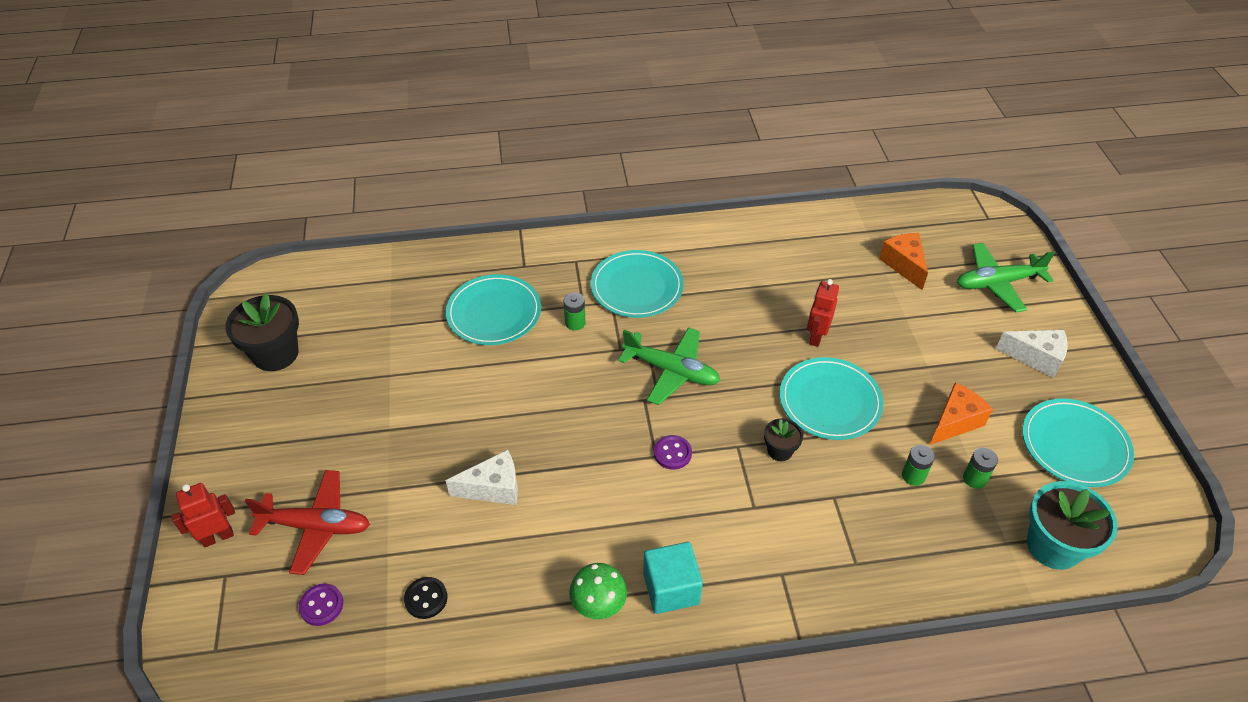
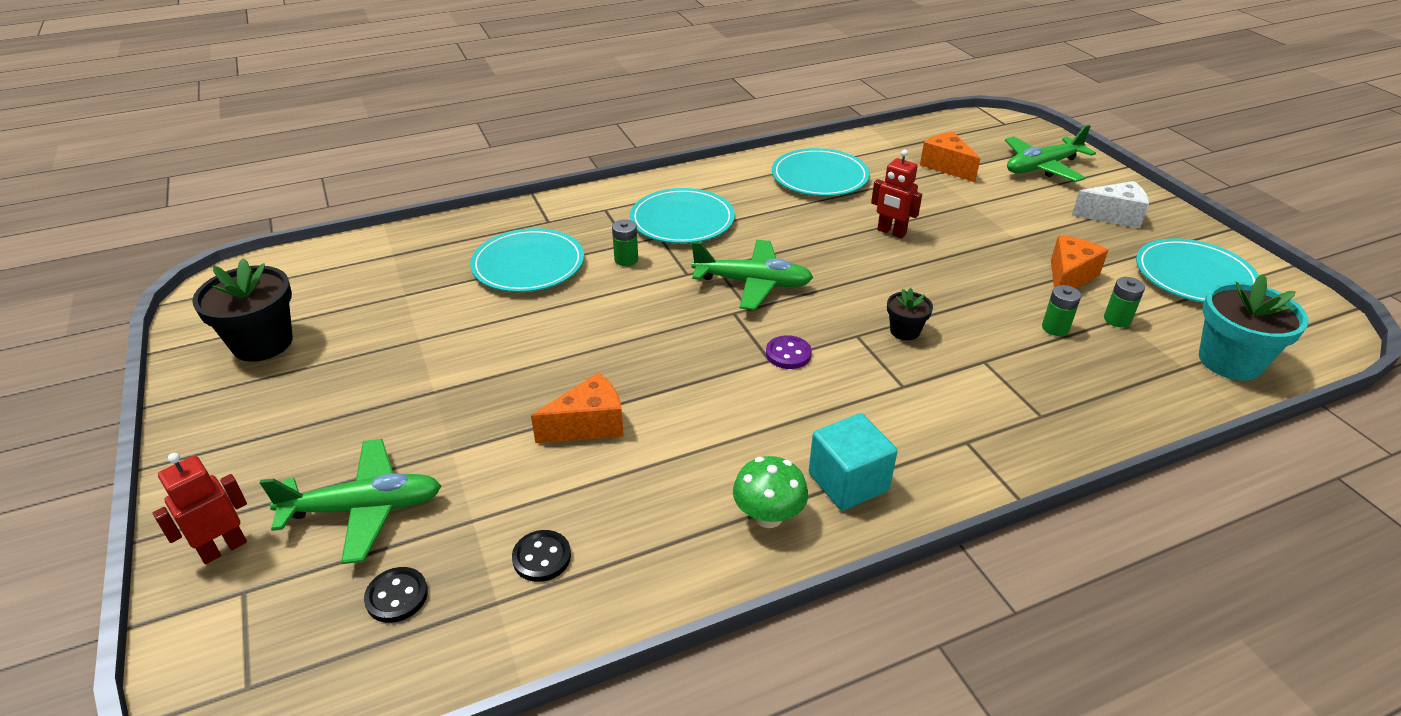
camera: 15 degrees left, 10 degrees down
red plane [245,470,370,575] -> green plane [260,439,441,564]
purple button [299,584,343,626] -> black button [364,567,428,623]
white cheese [446,450,518,505] -> orange cheese [531,372,624,443]
turquoise plate [780,357,884,440] -> turquoise plate moved to [772,148,870,196]
red robot [807,279,839,347] -> red robot turned 60 degrees counterclockwise [871,150,922,238]

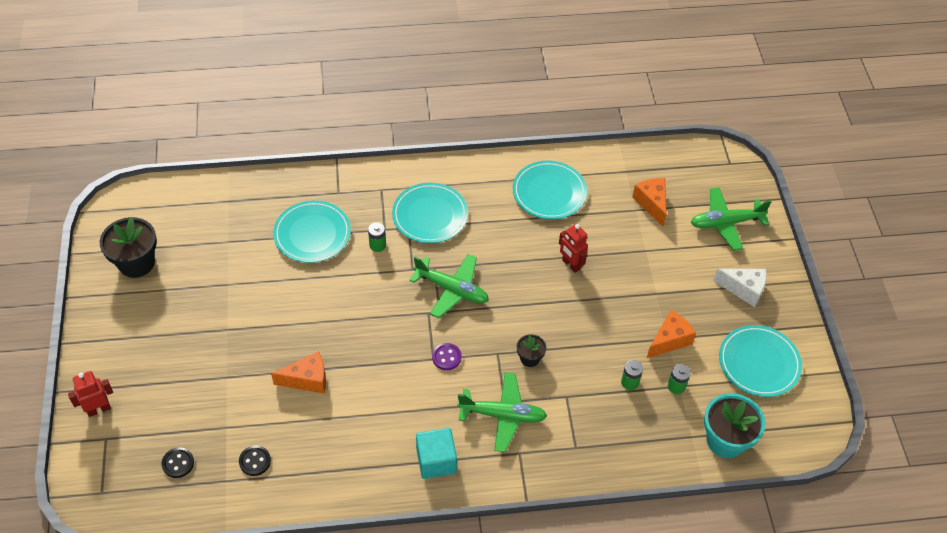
camera: 15 degrees right, 15 degrees up
green plane [260,439,441,564] -> green plane moved to [457,372,547,452]
green mushroom [733,456,808,528] -> none

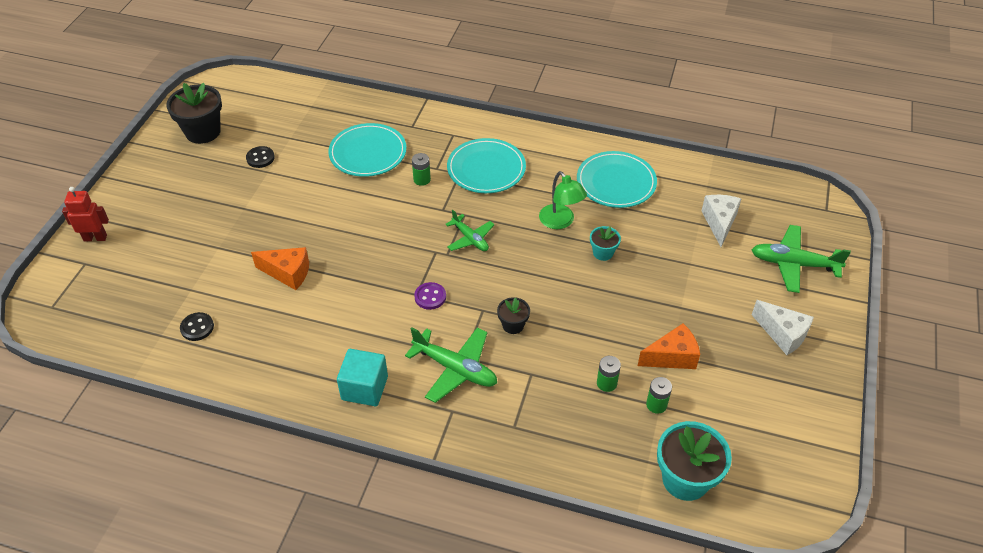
camera: 25 degrees right, 5 degrees down
black button [162,447,194,478] -> black button moved to [246,146,275,168]
green plane [409,254,489,319] -> green plane [445,210,495,251], size x0.63
red robot [559,224,588,273] -> turquoise flower pot [590,226,621,261]
orange cheese [632,178,666,227] -> white cheese [701,195,741,247]
turquoise plate [719,325,802,397] -> none
none -> green lamp [539,171,587,229]

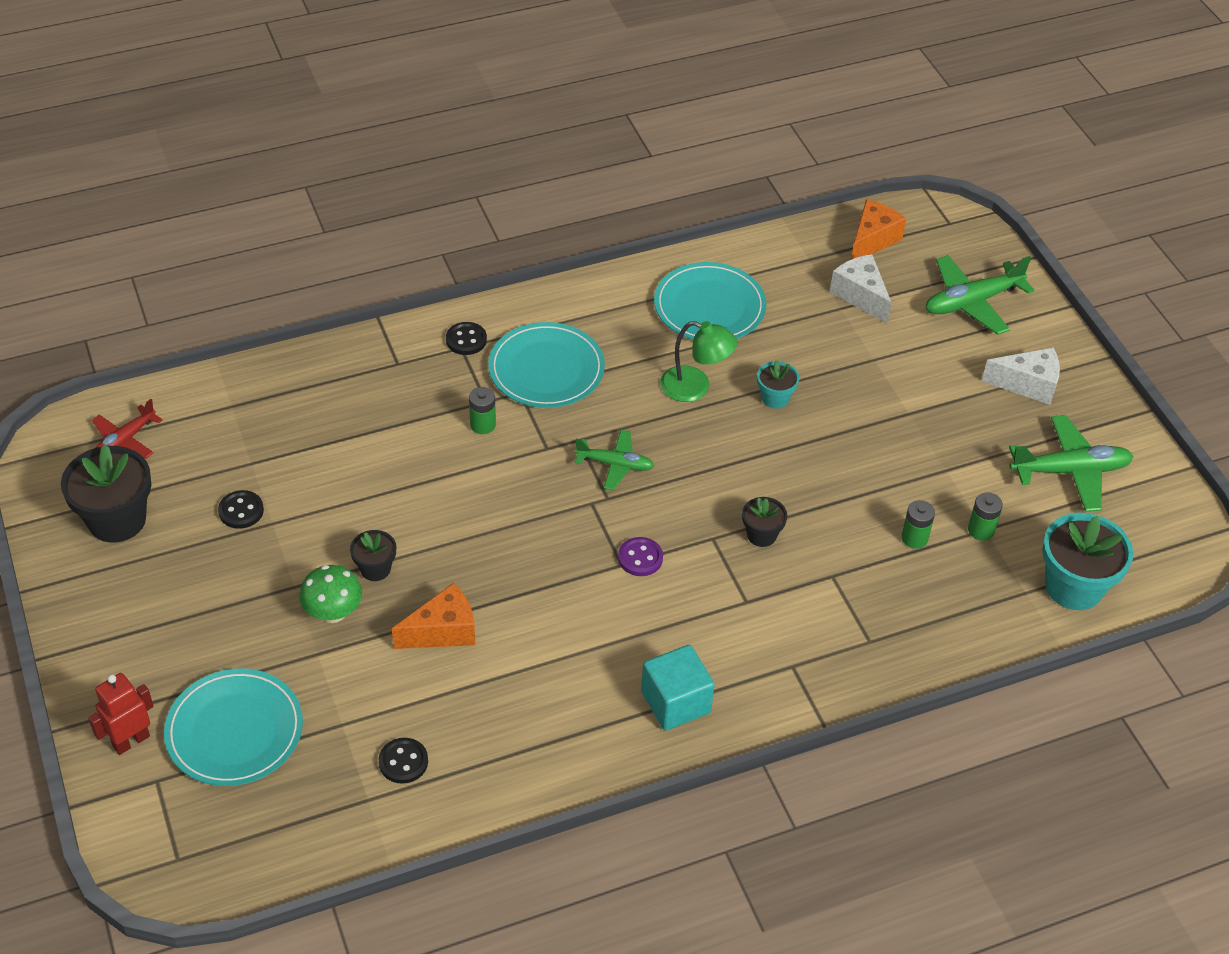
camera: 40 degrees left, 0 degrees up
turquoise plate [328,123,406,177] -> turquoise plate moved to [164,668,303,786]
green plane [405,327,497,403] -> green plane moved to [1009,415,1134,512]
orange cheese [638,323,700,369] -> orange cheese moved to [851,199,906,259]
none -> red plane [92,399,163,459]
none -> green mushroom [300,565,362,623]
none -> black flower pot [350,530,396,581]
none -> black button [446,322,487,355]

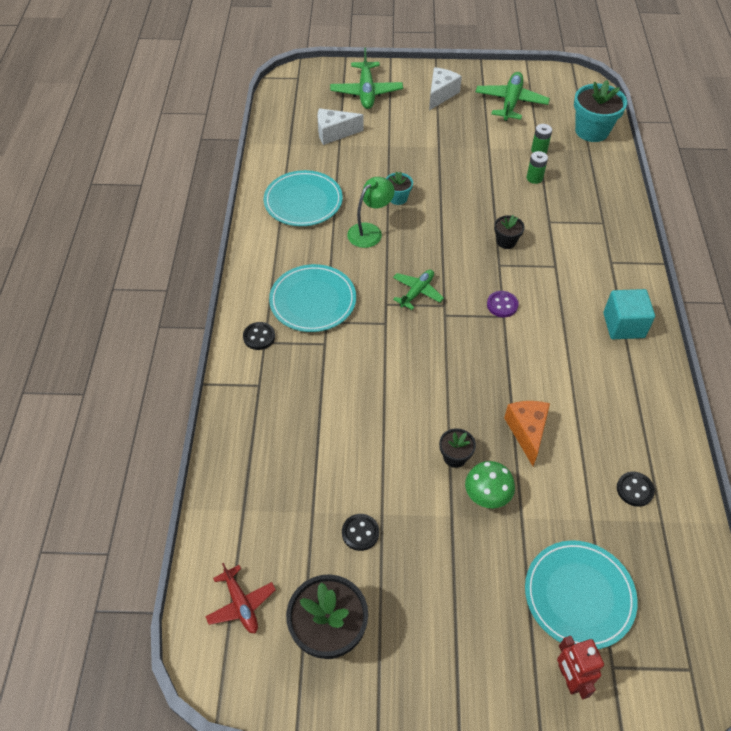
camera: 65 degrees left, 5 degrees up
green battery [469,387,496,434] -> none
orange cheese [851,199,906,259] -> none

